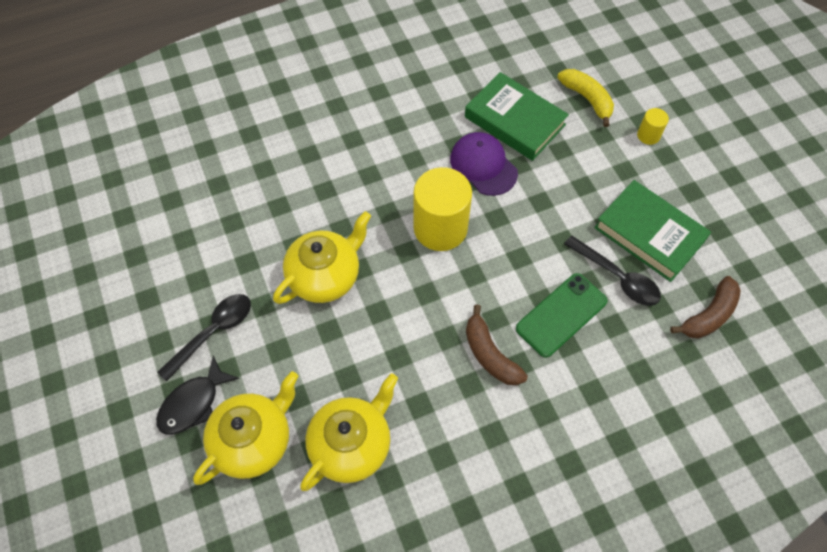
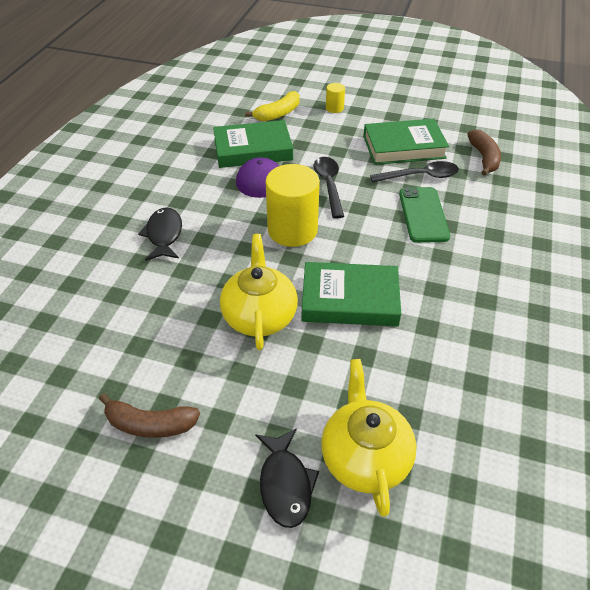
camera: 50 degrees left, 15 degrees down
black spoon [157,294,251,382] -> black spoon moved to [313,157,344,219]
yellow teapot [300,374,398,491] -> none
brown banana [466,305,528,385] -> brown banana moved to [99,393,200,438]
yellow banana [557,69,614,127] -> yellow banana turned 135 degrees clockwise [245,91,300,122]
none -> black fish [138,207,182,261]
none -> green book [302,262,401,326]

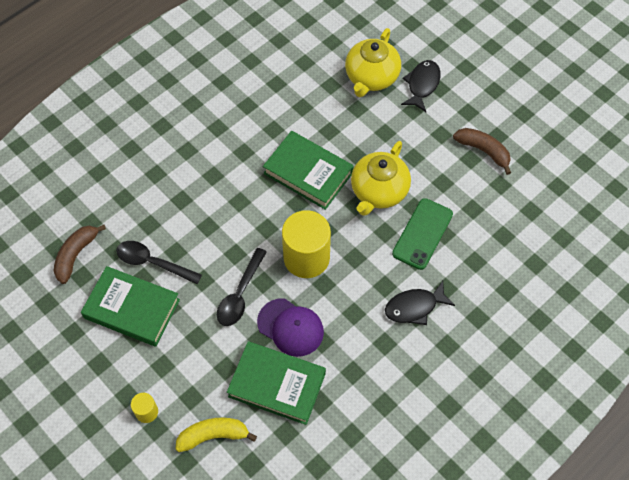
camera: 150 degrees left, 15 degrees up
black fish [138,207,182,261] -> black fish turned 45 degrees clockwise [385,281,455,325]
green phone [399,187,450,243] -> green phone moved to [392,198,453,270]

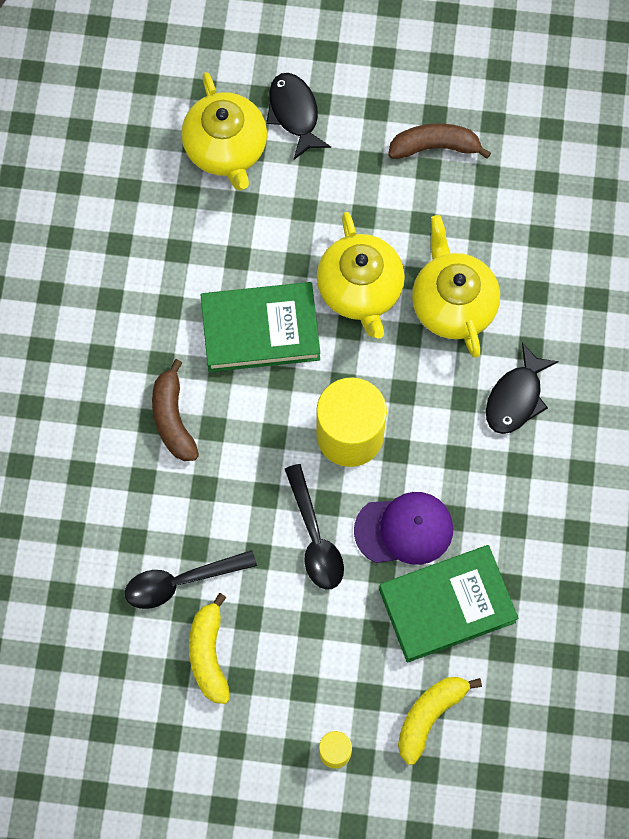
camera: 40 degrees left, 10 degrees up
brown banana [54,225,106,284] -> brown banana moved to [152,359,199,461]
green book [81,266,180,347] -> yellow banana [189,593,230,704]
green phone [392,198,453,270] -> yellow teapot [412,215,500,358]

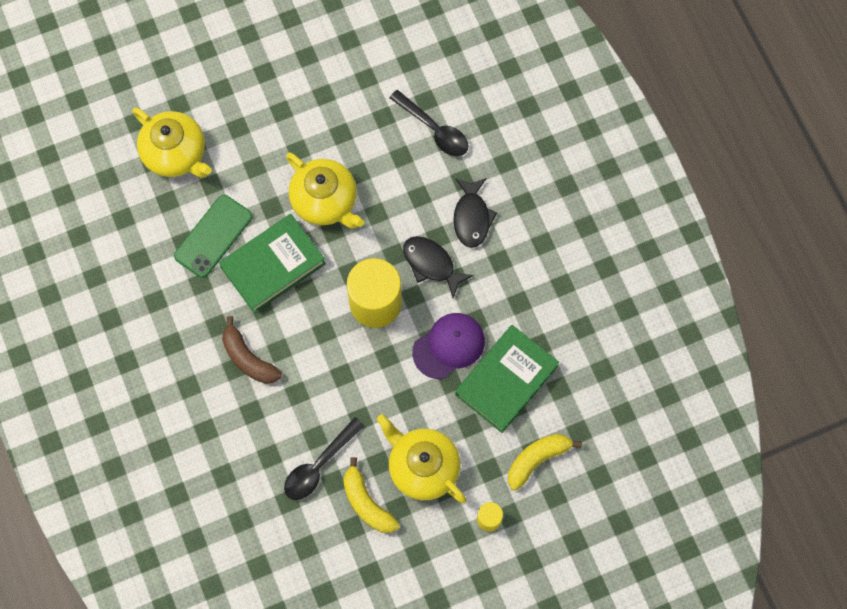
camera: 30 degrees left, 0 degrees up
black fish [266,73,331,160] -> black fish moved to [403,236,474,298]
black spoon [285,464,344,590] -> black spoon moved to [389,90,469,156]
brown banana [388,123,491,159] -> none
yellow banana [398,677,482,765] -> yellow banana turned 45 degrees clockwise [508,434,582,491]
yellow teapot [412,215,500,358] -> yellow teapot moved to [377,414,467,503]
none -> green phone [174,195,252,278]

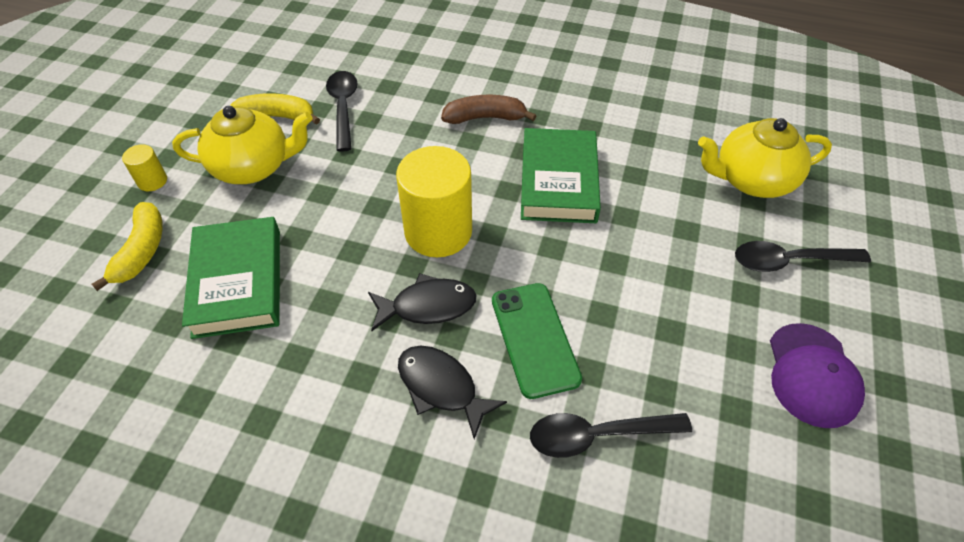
camera: 130 degrees right, 20 degrees down
green phone [174,195,252,278] -> green phone moved to [492,283,582,399]
yellow teapot [286,153,364,229] -> none
purple cap [412,313,485,379] -> purple cap moved to [770,323,865,428]
none -> black spoon [735,241,871,272]

